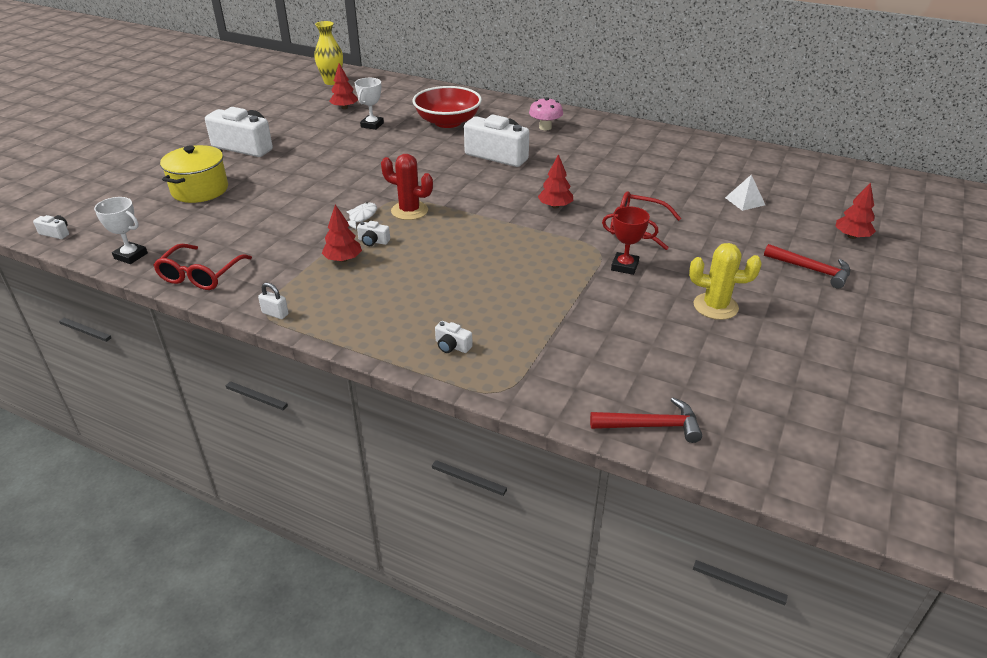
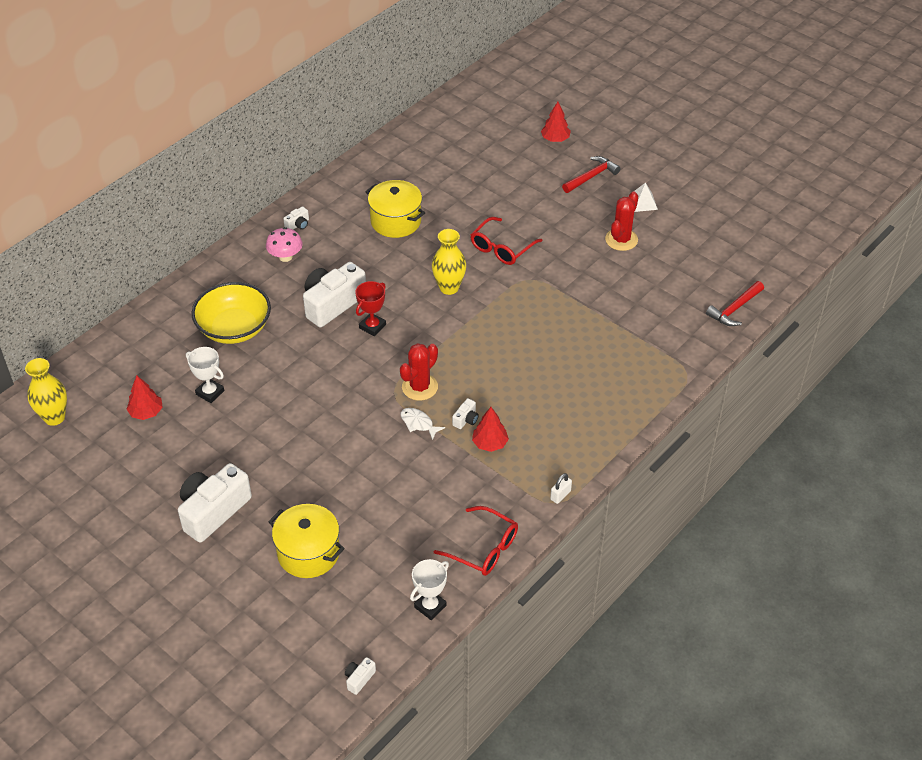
camera: 75 degrees left, 10 degrees up
red bowl [412,86,482,128] -> yellow bowl [191,282,271,344]
white camera [435,321,473,353] -> white camera moved to [283,206,309,230]
red tree [538,154,573,209] -> yellow vase [432,229,466,295]
red hammer [590,398,702,443] -> red hammer turned 150 degrees counterclockwise [706,281,764,326]
red trophy [602,206,658,275] -> red trophy moved to [355,281,386,336]
yellow cactus [689,243,762,320] -> red cactus [605,192,638,251]
white pyramid [725,175,765,211] -> white pyramid moved to [628,182,658,212]
none -> yellow pot [365,180,425,238]

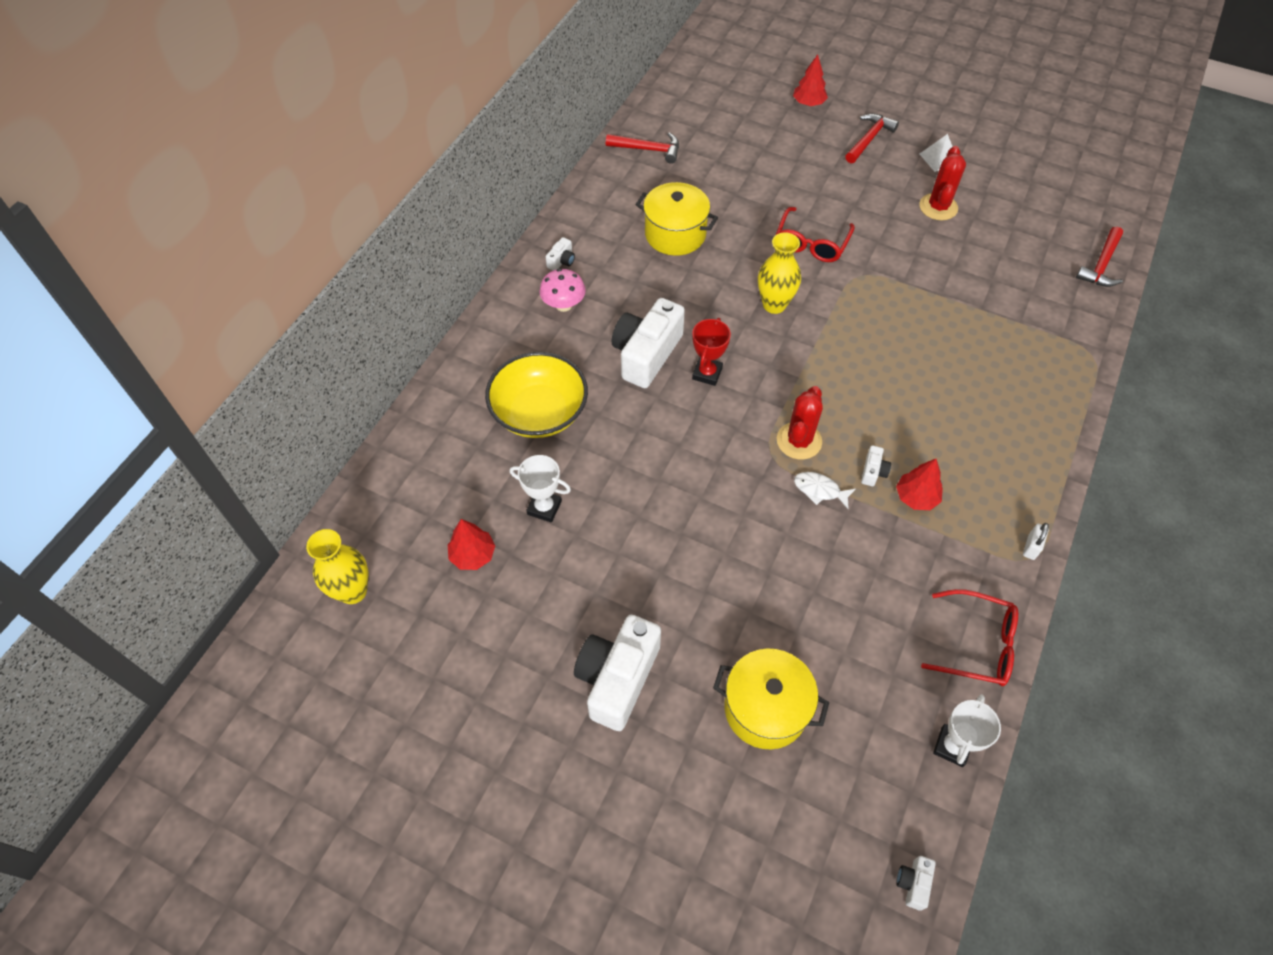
camera: 15 degrees left, 10 degrees up
none -> red hammer [606,132,679,164]

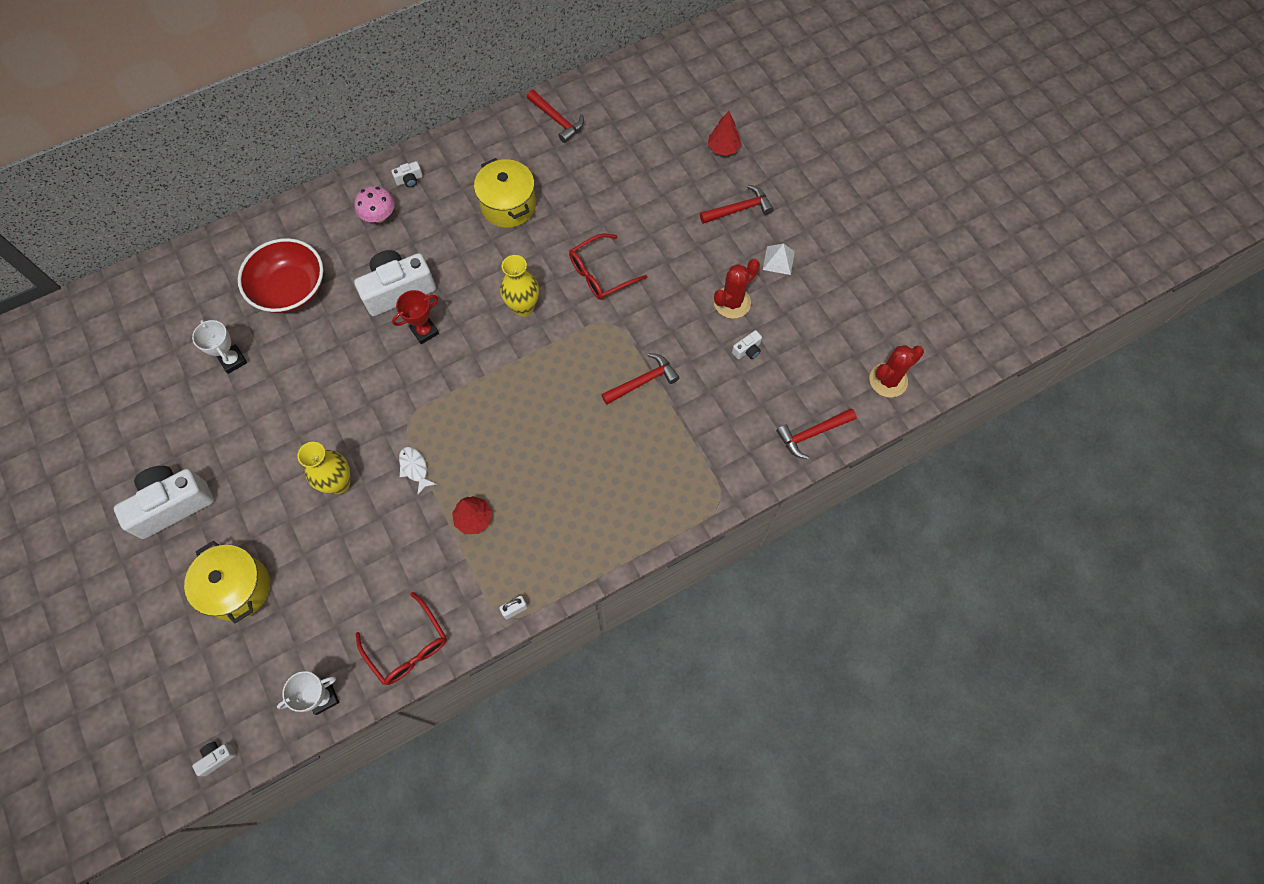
camera: 35 degrees right, 10 degrees up
yellow vase [306,529,368,604] -> yellow vase moved to [297,442,350,494]
red tree [448,519,495,570] -> none
yellow bowl [485,352,588,438] -> red bowl [238,238,323,313]
red cactus [777,386,823,460] -> red cactus moved to [870,345,924,398]
white camera [861,445,891,486] -> white camera moved to [732,330,762,359]
none -> red hammer [601,353,679,405]

